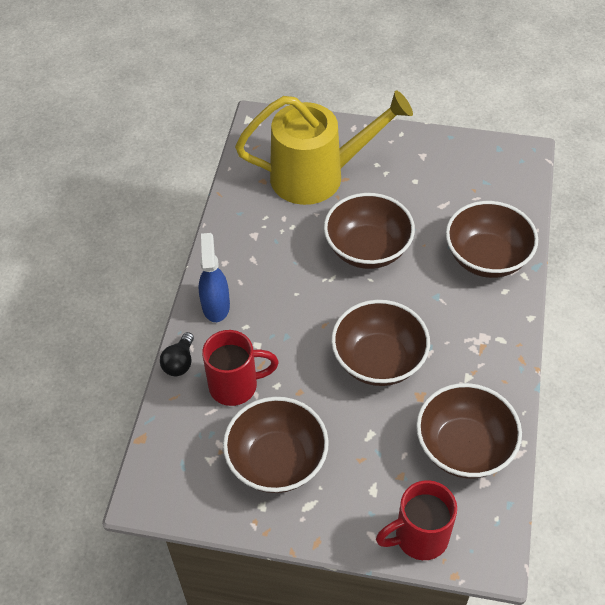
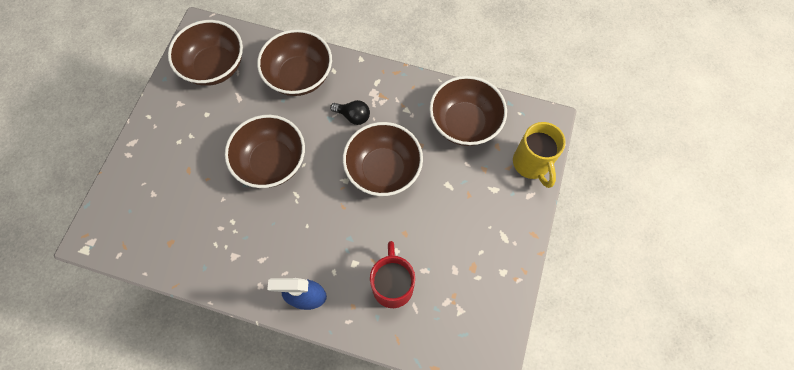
camera: 85 degrees left, 15 degrees up
black light bulb [160,332,194,376] -> black light bulb moved to [330,100,370,125]
brown bowl [223,397,329,493] -> brown bowl moved to [168,20,243,86]
yellow watering can [235,91,413,205] -> none
red mug [376,480,457,560] -> yellow mug [513,122,566,188]

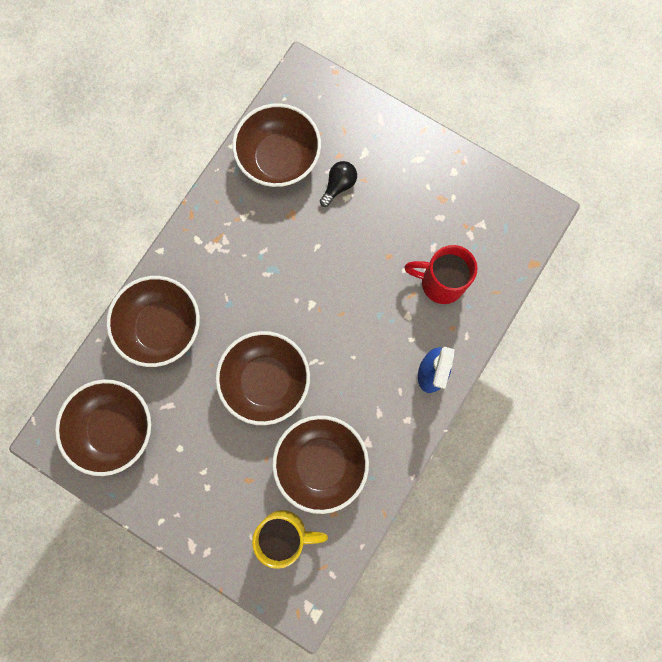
camera: 75 degrees left, 10 degrees up
black light bulb [330,100,370,125] -> black light bulb moved to [320,161,357,207]
brown bowl [343,122,423,196] -> brown bowl moved to [272,415,369,514]
yellow mug [513,122,566,188] -> yellow mug moved to [252,510,328,569]

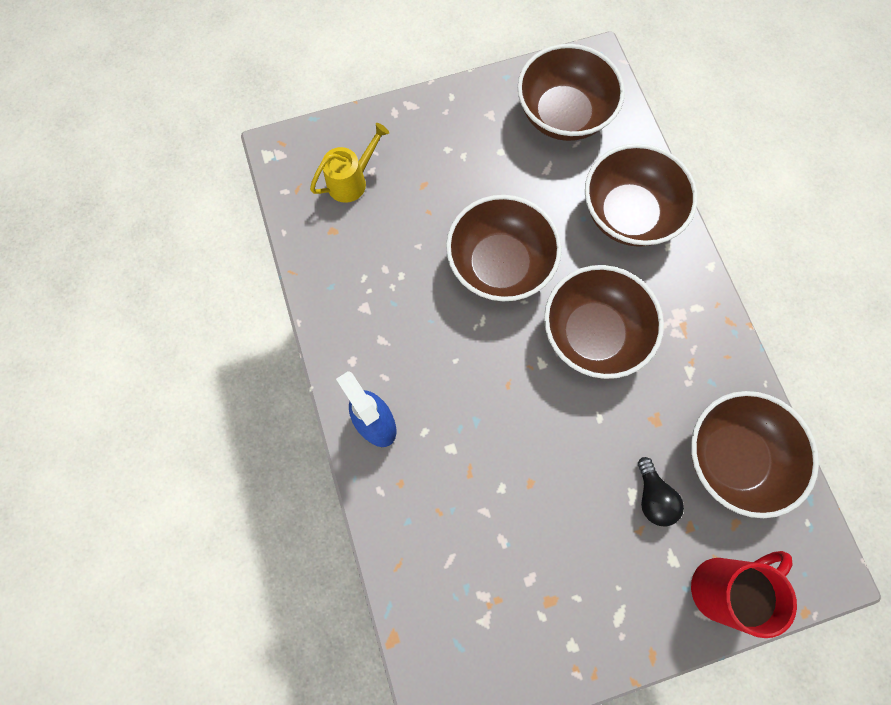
camera: 130 degrees right, 5 degrees down
yellow mug [252,510,328,569] -> yellow watering can [310,123,389,203]
brown bowl [272,415,369,514] -> brown bowl moved to [544,265,664,379]
red mug [404,245,477,304] -> red mug moved to [691,551,797,638]

